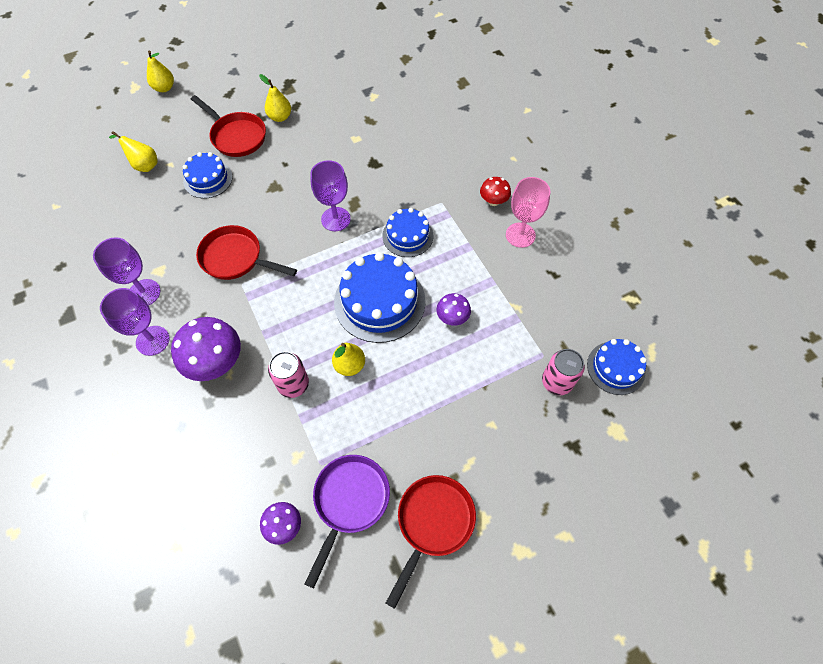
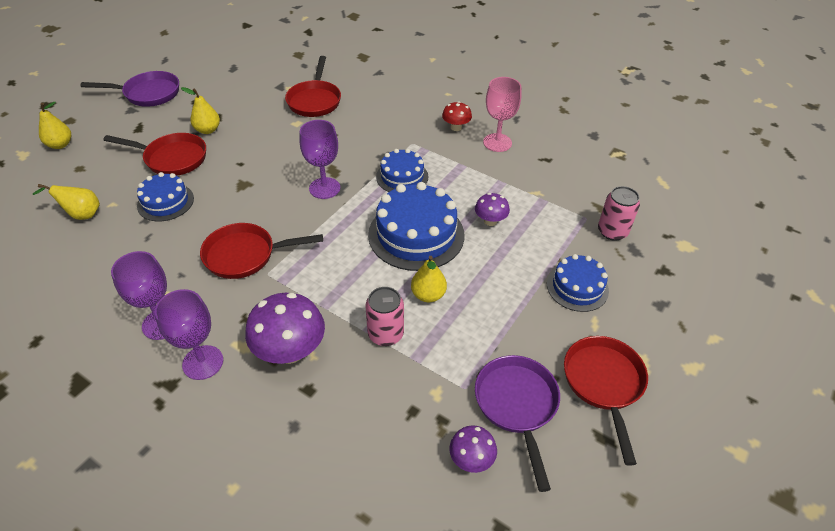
camera: 30 degrees left, 15 degrees down
blue cake [587,339,647,395] -> blue cake moved to [547,254,609,312]
none -> purple pan [80,71,179,107]
none -> red pan [285,56,341,117]

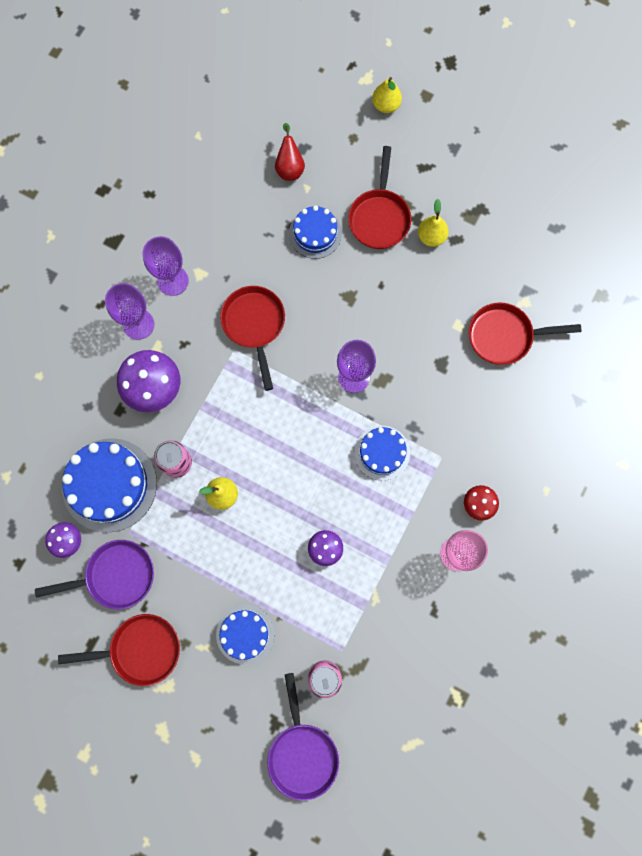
camera: 85 degrees right, 30 degrees up
yellow pear [33,184,100,220] -> red pear [275,123,305,181]
purple pan [80,71,179,107] -> purple pan moved to [267,673,339,801]
blue cake [368,182,464,271] -> blue cake moved to [62,438,157,532]

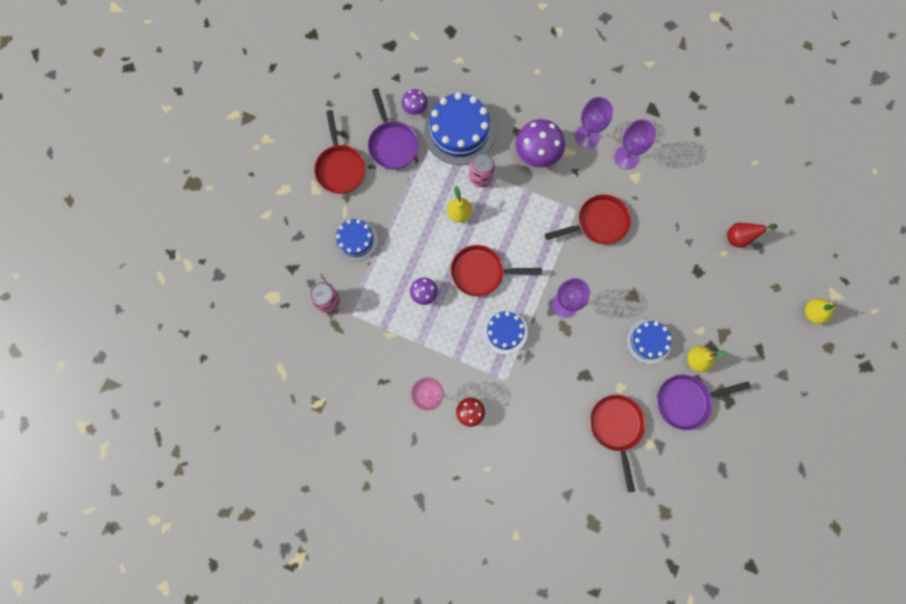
camera: 85 degrees right, 0 degrees up
purple pan [267,673,339,801] -> purple pan moved to [657,375,751,430]
blue cake [289,206,342,259] -> blue cake moved to [626,319,672,364]
red pan [348,146,411,249] -> red pan moved to [451,245,542,297]

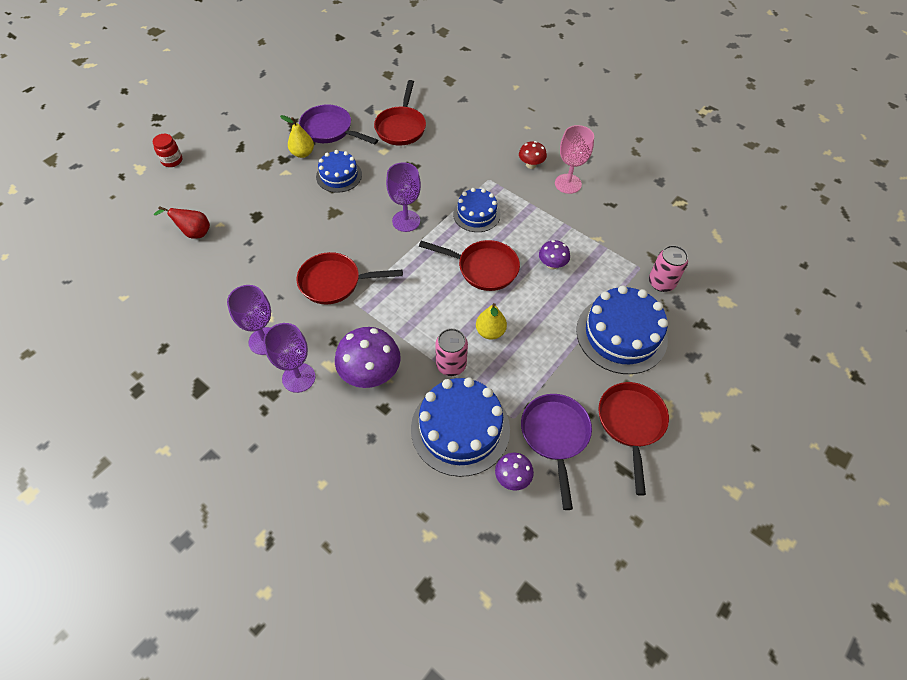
camera: 165 degrees left, 20 degrees down
blue cake [334,219,378,262] -> blue cake [576,285,668,374], size x1.68
purple pan [657,375,751,430] -> purple pan turned 150 degrees counterclockwise [299,104,378,144]
yellow pear [805,298,836,324] -> red jar [153,134,182,167]

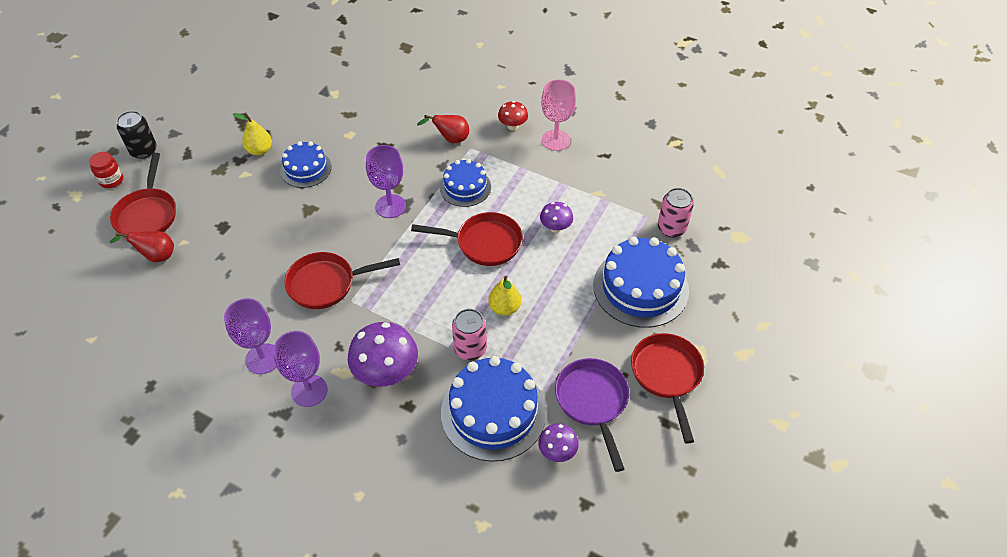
camera: 10 degrees left, 5 degrees down
purple pan [299,104,378,144] -> none
red pan [374,80,426,146] -> red pan moved to [110,153,176,238]
none -> black can [117,111,157,159]
none -> red pear [417,115,469,143]

